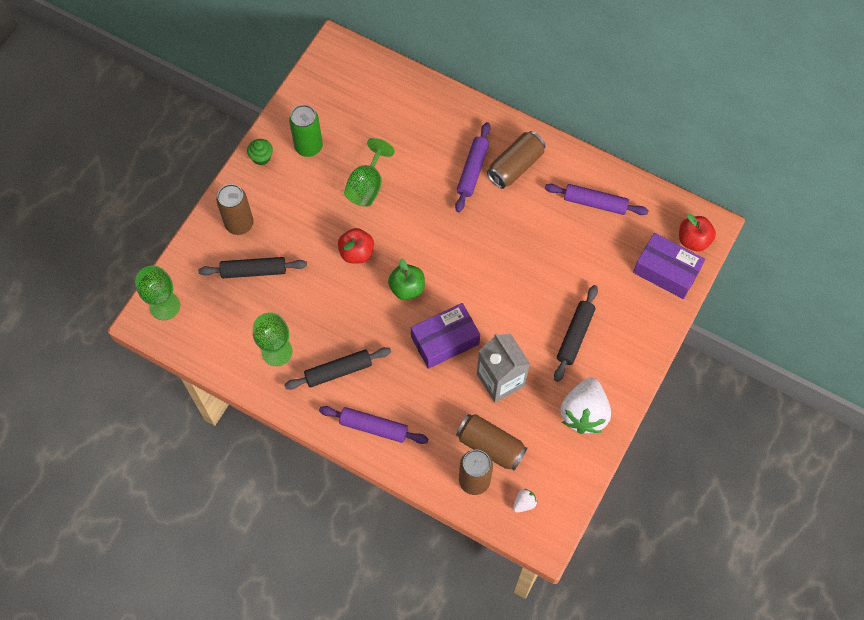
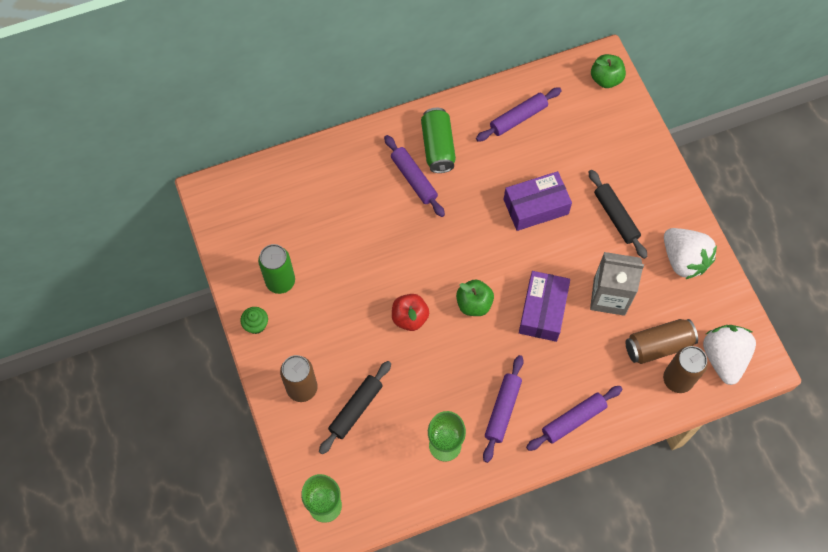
camera: 50 degrees left, 0 degrees up
black rolling pin [284,347,391,390] -> purple rolling pin [483,355,524,463]
green goblet [344,138,395,207] -> none
brown can [487,131,545,189] -> green can [421,108,456,173]
white strawberry [513,489,537,512] -> white strawberry [703,325,756,385], size x2.31
purple box [633,233,705,299] -> purple box moved to [504,171,572,231]
red apple [679,214,716,251] -> green apple [591,54,626,88]

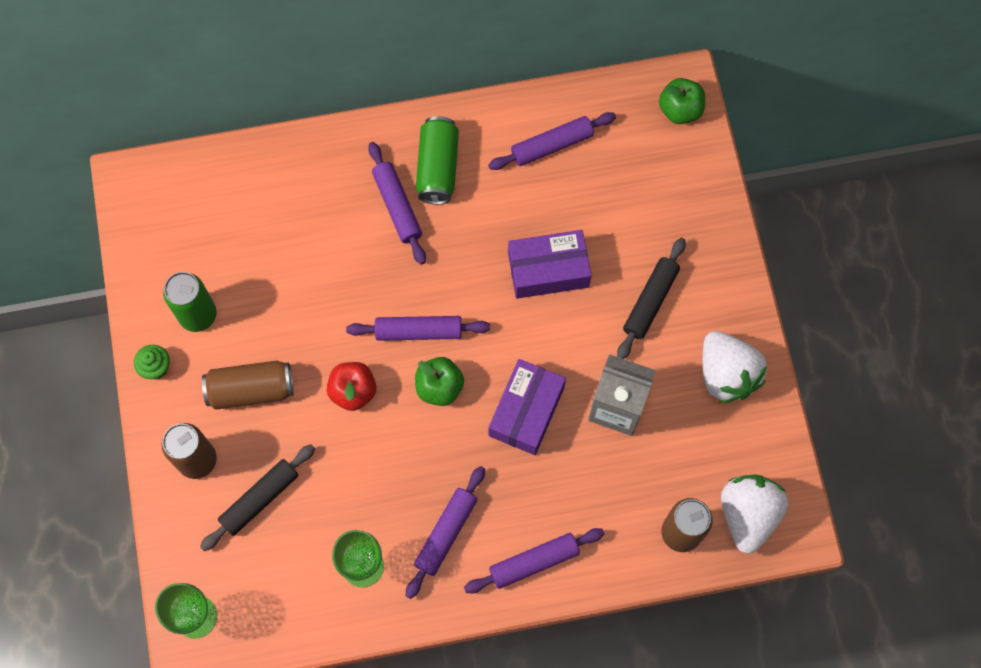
camera: 10 degrees right, 5 degrees up
black rolling pin [589,170,647,259] -> black rolling pin turned 45 degrees clockwise [617,238,686,359]
brown can [625,319,698,364] -> brown can moved to [202,361,294,410]
none -> purple rolling pin [346,316,490,341]

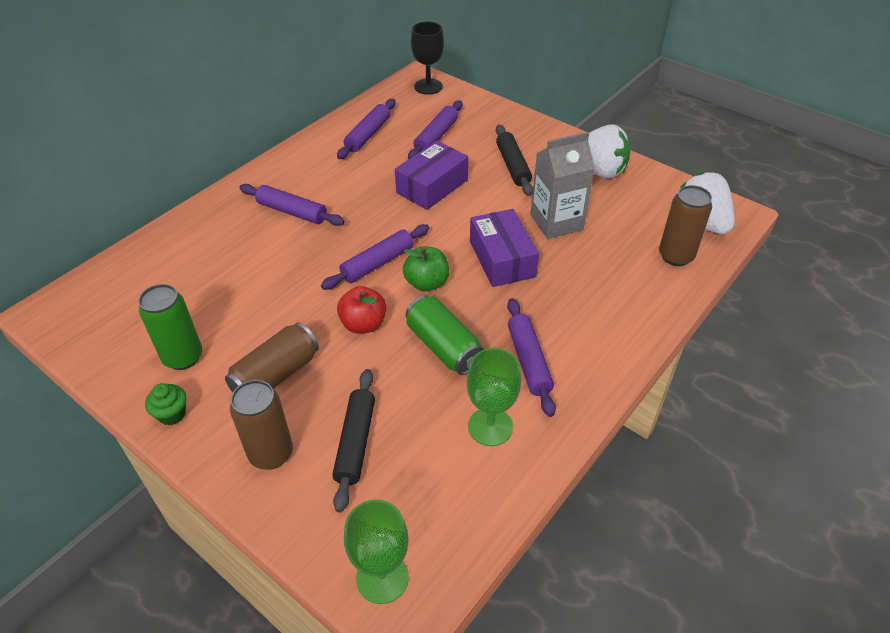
camera: 40 degrees left, 25 degrees down
green can [416,116,459,205] -> green can moved to [406,295,484,375]
purple rolling pin [464,528,604,593] -> purple rolling pin moved to [408,100,462,160]
green apple [659,78,705,124] -> black goblet [411,22,444,95]

